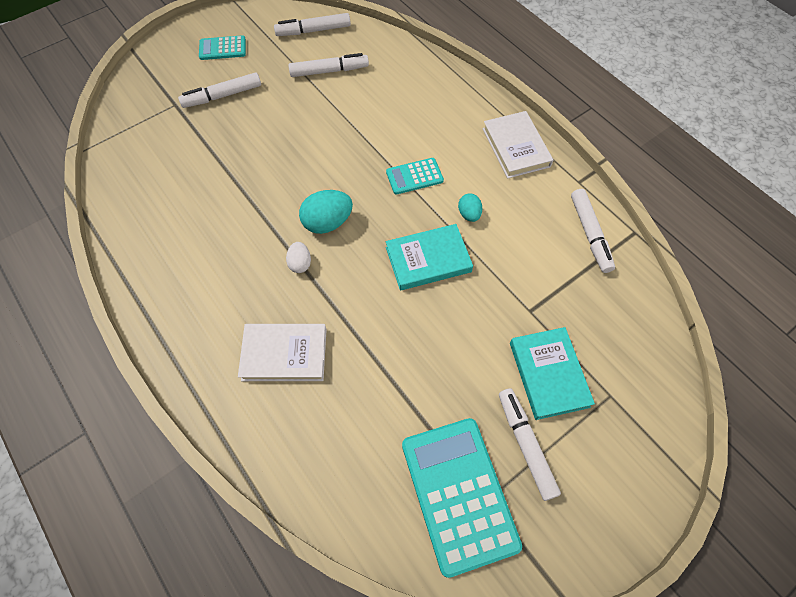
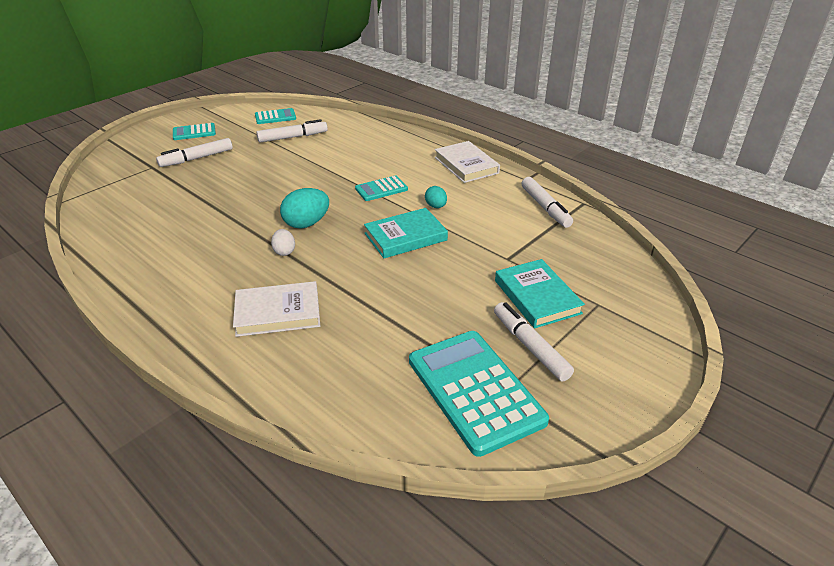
camera: 10 degrees left, 25 degrees down
white marker [274,13,351,36] -> turquoise calculator [255,108,296,124]

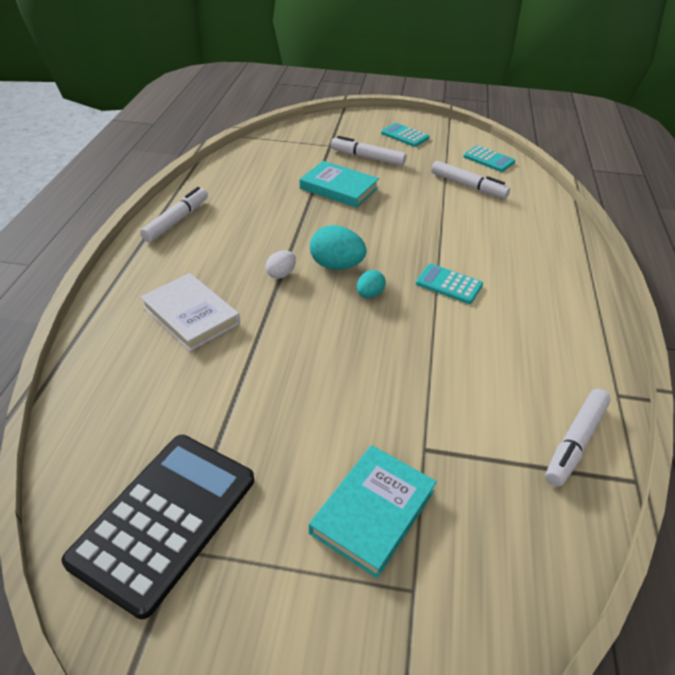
camera: 55 degrees right, 5 degrees up
turquoise book [364,208,448,258] -> turquoise book moved to [300,161,379,208]
turquoise calculator [409,331,549,457] -> black calculator [62,435,254,619]
turquoise egg [425,186,447,208] -> turquoise egg moved to [356,270,386,298]
white book [435,141,500,183] -> none
white marker [494,302,574,381] -> white marker moved to [140,187,208,243]

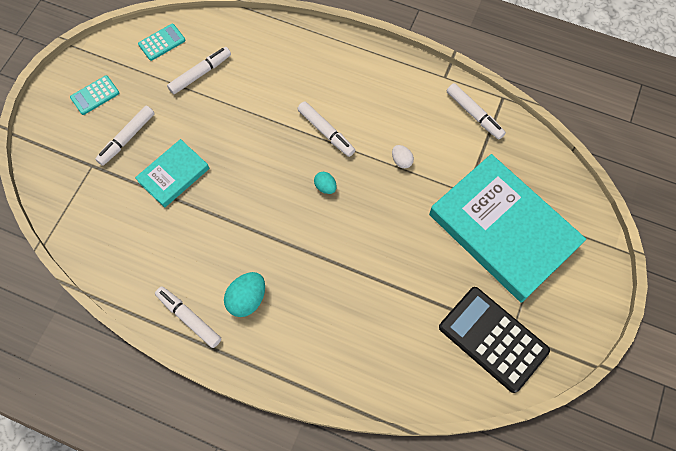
camera: 75 degrees left, 25 degrees up
white book [140,273,240,351] -> none
white egg [266,250,296,279] -> white egg moved to [392,145,414,168]
turquoise book [309,445,437,578] -> turquoise book [429,154,586,303], size x2.03
turquoise egg [310,225,367,270] -> turquoise egg moved to [224,272,265,317]
turquoise calculator [416,264,483,304] -> white marker [297,101,355,157]

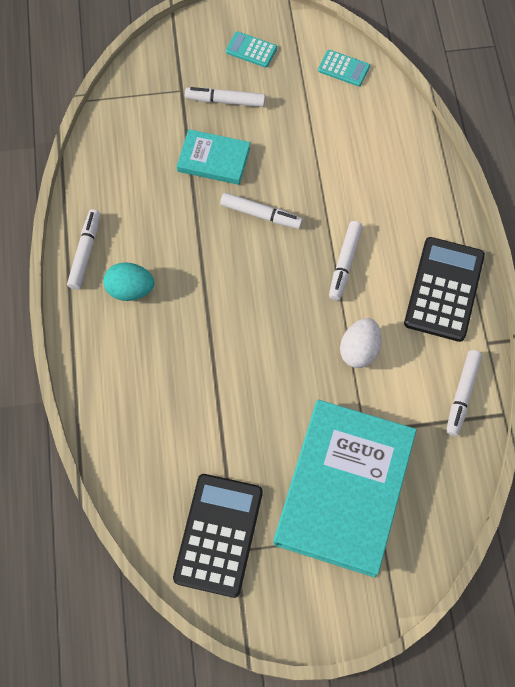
camera: 60 degrees right, 0 degrees up
white marker [167,47,231,94] -> white marker moved to [220,193,303,229]
turquoise egg [314,172,337,194] -> none
white egg [392,145,414,168] -> white egg [340,318,382,368], size x1.72
none -> black calculator [404,237,485,342]

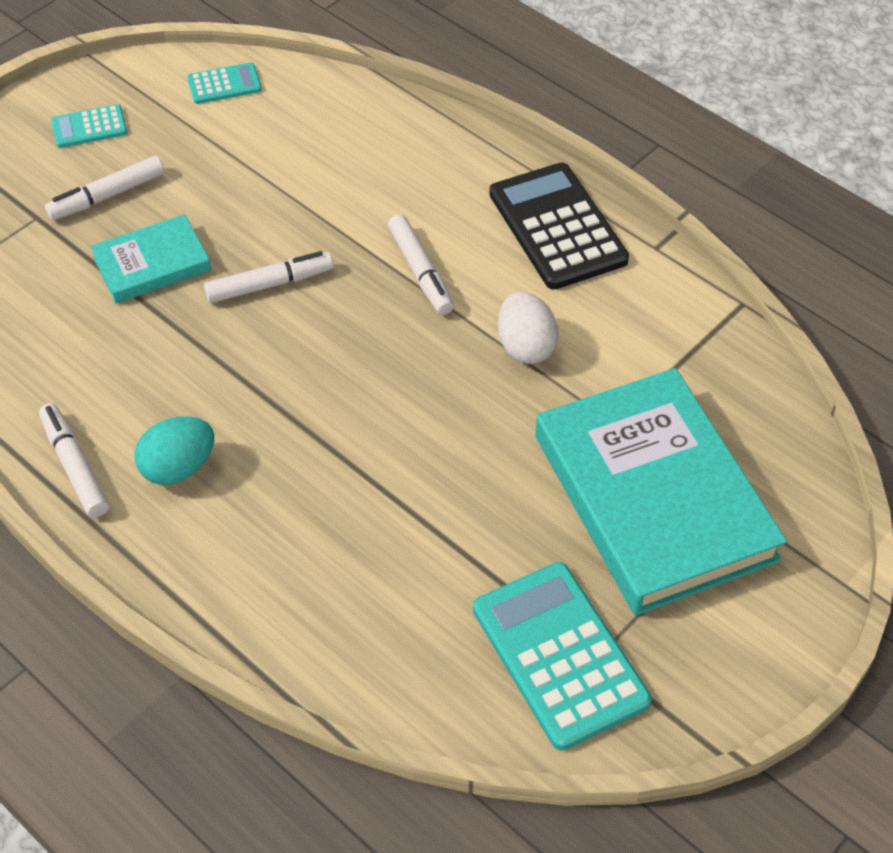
camera: 40 degrees left, 15 degrees down
black calculator [173,474,263,598] -> turquoise calculator [473,562,652,751]
white marker [446,350,482,436] -> none

